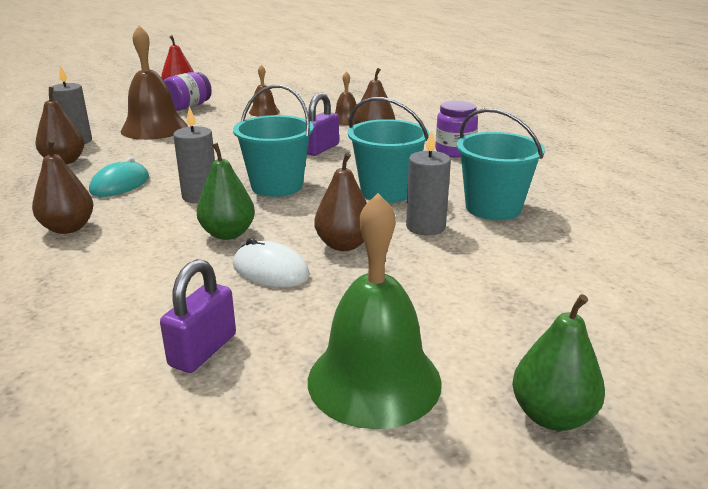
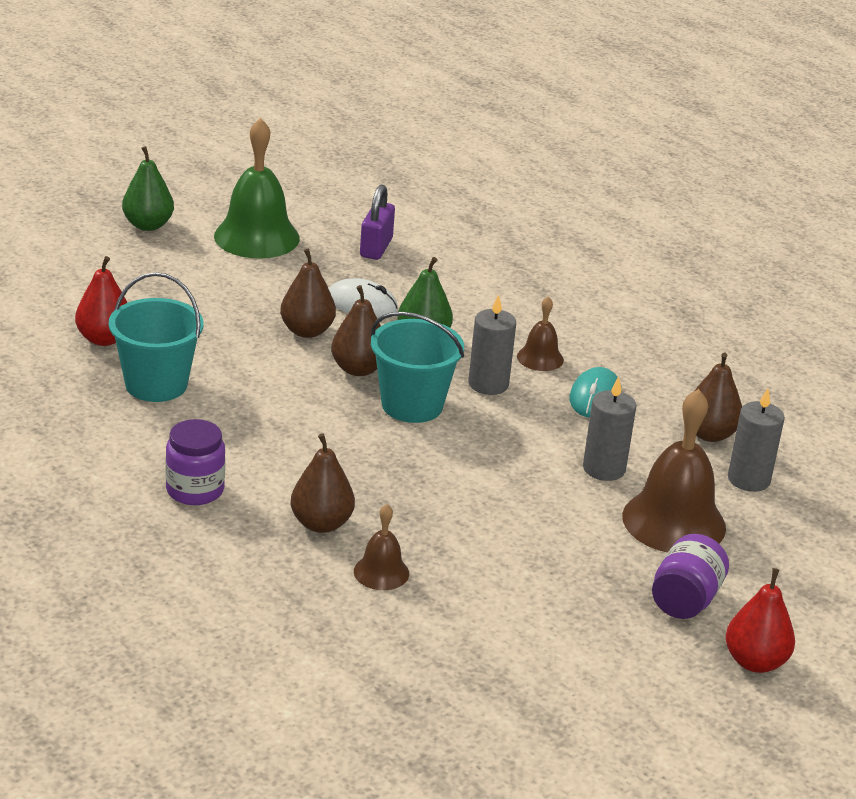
camera: 165 degrees right, 5 degrees up
brown pear [32,139,94,234] -> brown pear moved to [331,285,381,376]
brown bell [249,65,280,117] -> brown bell moved to [517,296,564,371]
purple padlock [307,93,339,156] -> none
turquoise bucket [348,97,429,203] -> none
grey candle [406,130,451,236] -> grey candle moved to [583,376,636,481]
none -> red pear [75,256,128,346]

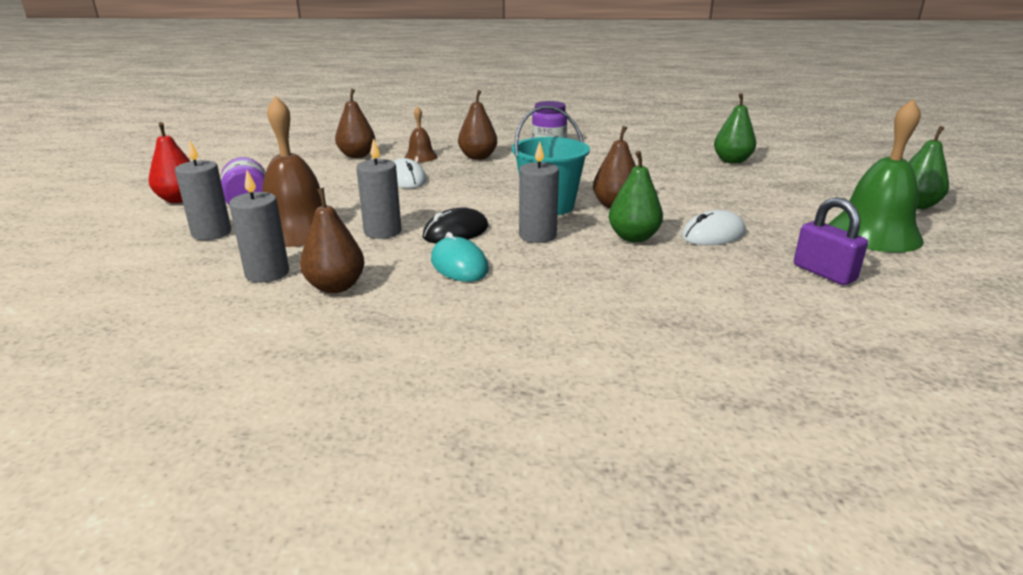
camera: 135 degrees right, 5 degrees down
red pear [75,256,128,346] -> green pear [714,93,756,164]
turquoise bucket [108,272,204,402] -> none
brown pear [280,249,336,338] -> brown pear moved to [335,89,375,158]
brown bell [517,296,564,371] -> none
none -> grey candle [175,140,231,240]
none -> white mouse [393,158,427,188]
none -> black mouse [423,208,488,243]

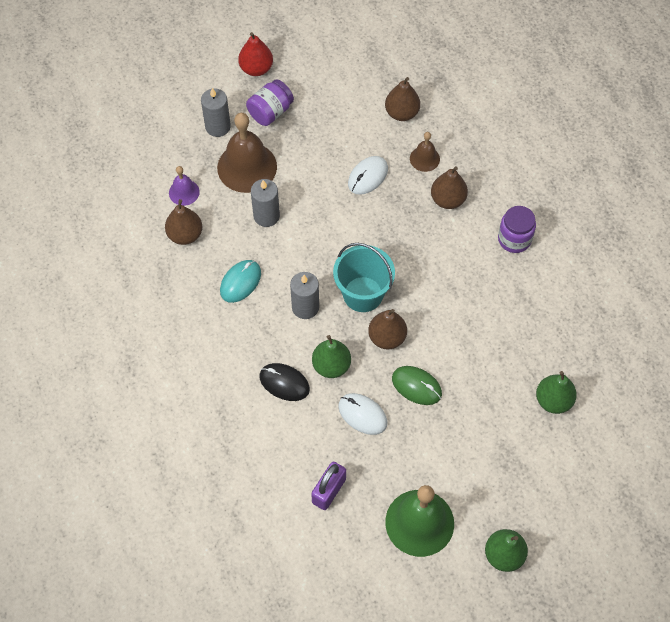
camera: 65 degrees right, 35 degrees up
grey candle [229,170,289,283] -> purple bell [169,166,200,206]
black mouse [423,208,488,243] -> black mouse moved to [259,363,310,401]
none -> green mouse [392,366,442,405]

